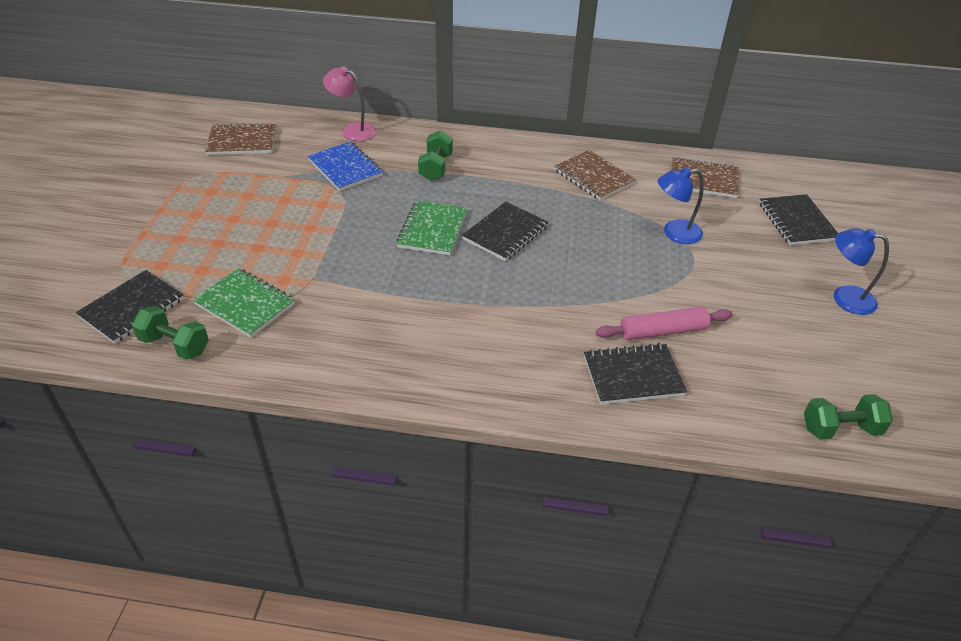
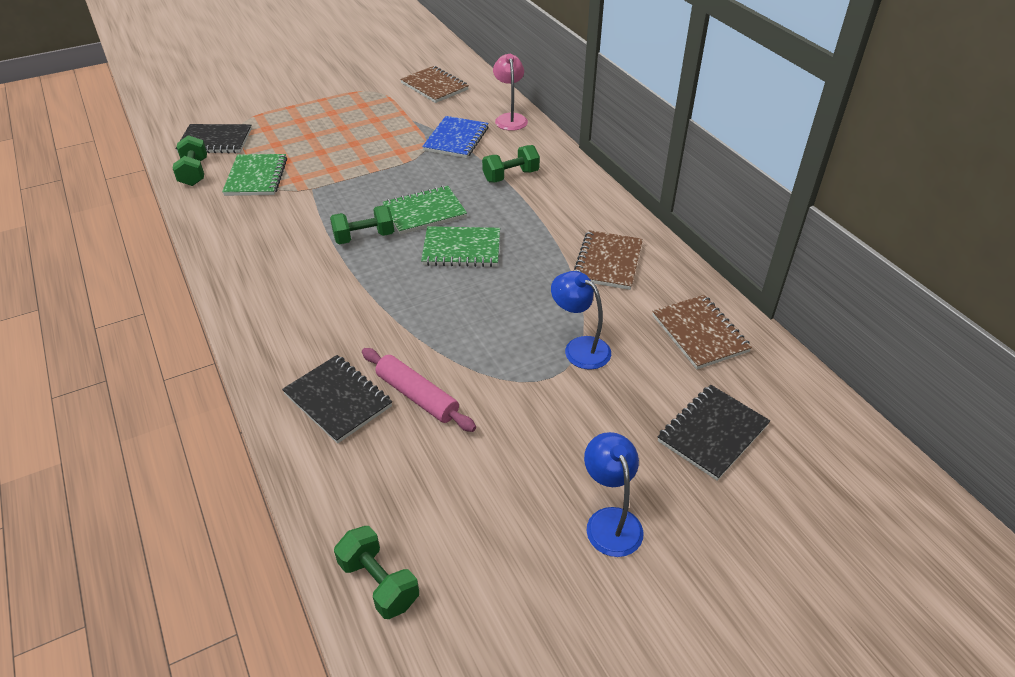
camera: 55 degrees right, 0 degrees up
black notebook [462,202,548,261] -> green notebook [421,226,500,267]
none -> green dumbbell [330,205,394,244]

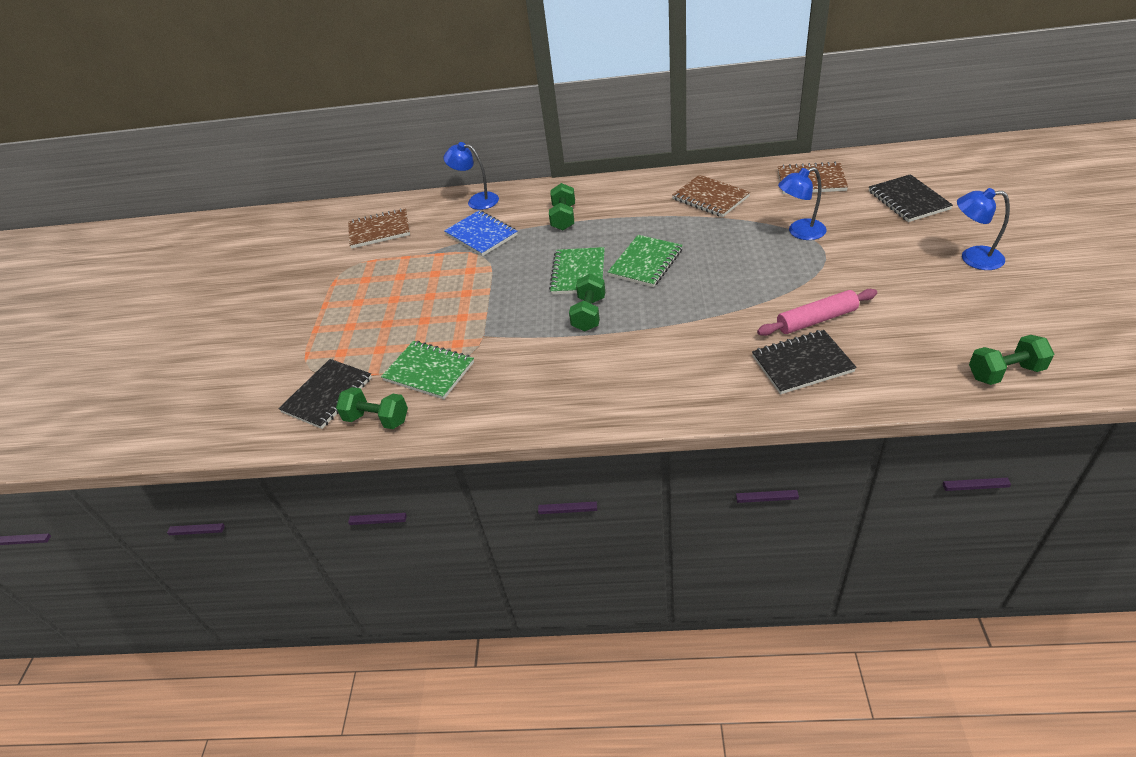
camera: 55 degrees left, 0 degrees up
pink lamp [493,54,528,131] -> blue lamp [443,142,499,210]

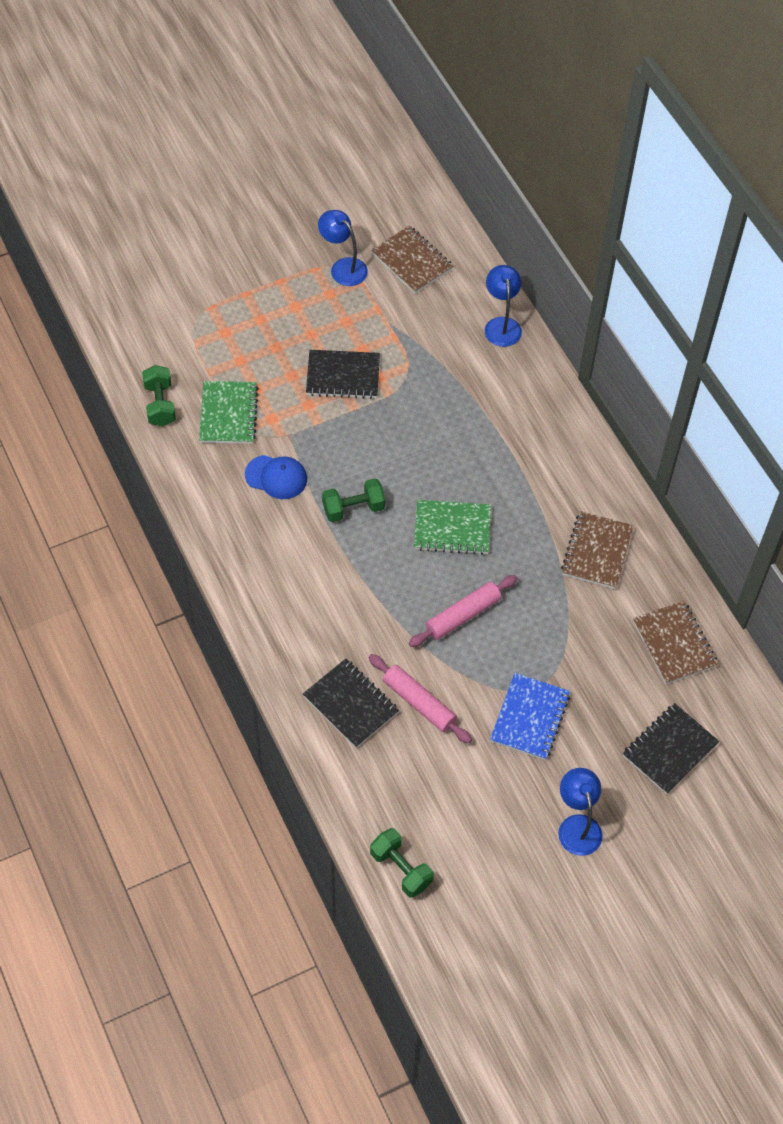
camera: 55 degrees right, 15 degrees up
black notebook [278,359,372,429] -> black notebook moved to [306,350,380,399]
blue notebook [444,210,518,256] -> blue notebook moved to [490,673,570,760]
green dumbbell [549,183,575,230] -> none
green notebook [549,247,605,294] -> none
blue lamp [778,167,827,240] -> blue lamp moved to [318,210,368,286]
none -> blue cap [245,455,307,499]
none -> pink rolling pin [409,575,518,647]

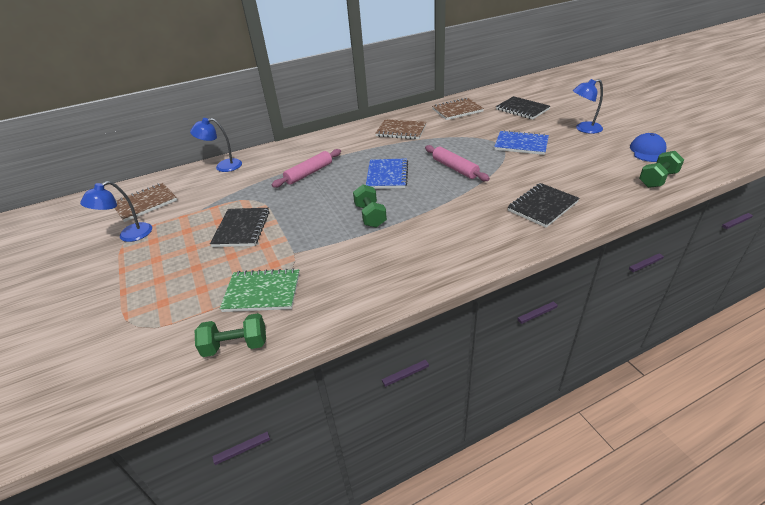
camera: 85 degrees left, 20 degrees down
blue cap [245,455,307,499] -> blue cap moved to [630,133,667,162]
pink rolling pin [368,654,472,744] -> pink rolling pin moved to [272,149,341,188]
green notebook [414,500,491,555] -> blue notebook [366,158,408,189]

